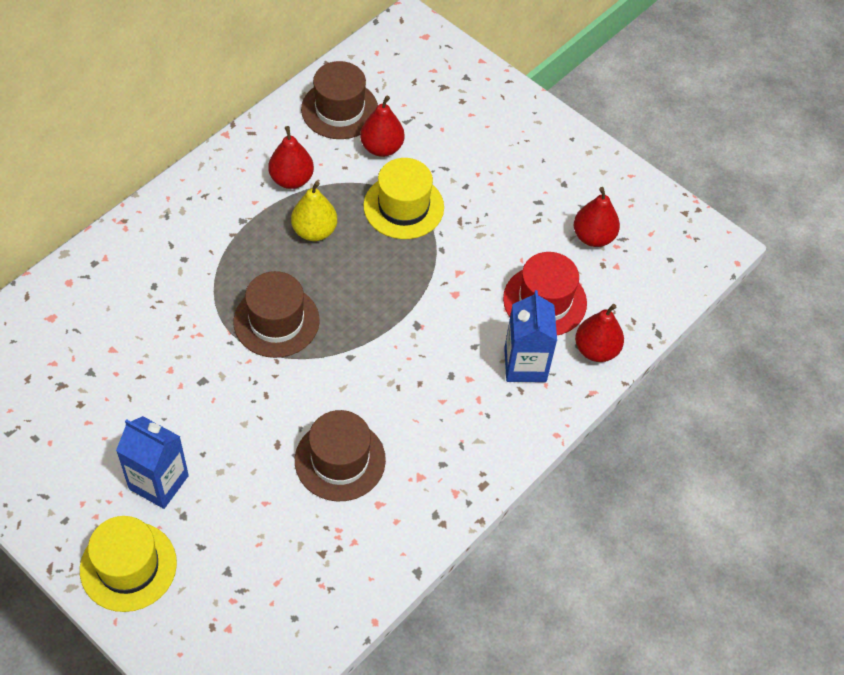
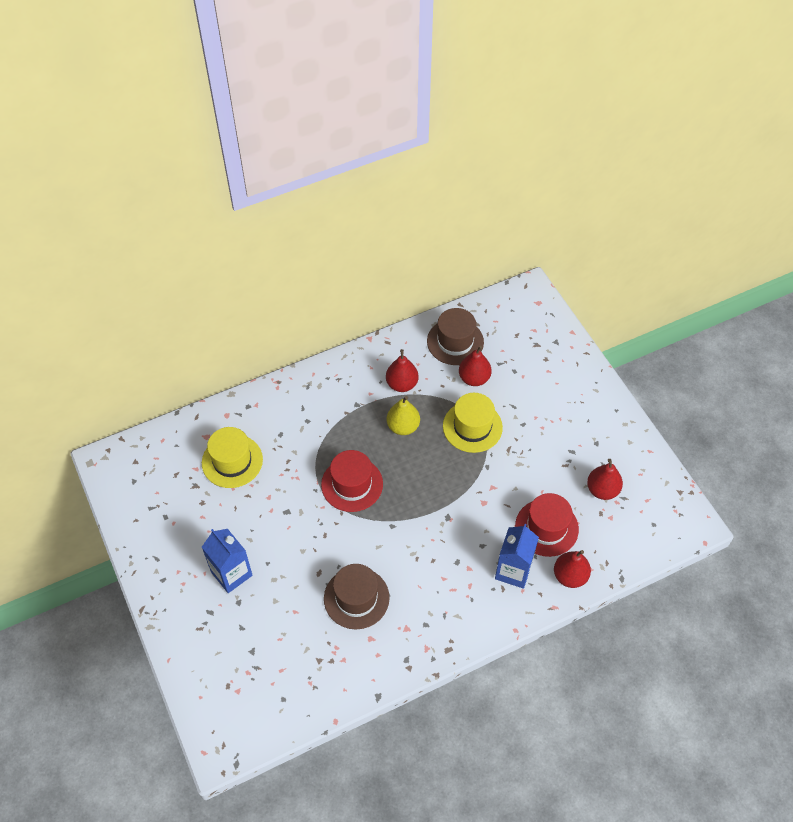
camera: 25 degrees right, 0 degrees up
yellow hat [80,516,177,612] -> yellow hat moved to [202,427,263,488]
brown hat [233,271,320,358] -> red hat [321,450,383,512]

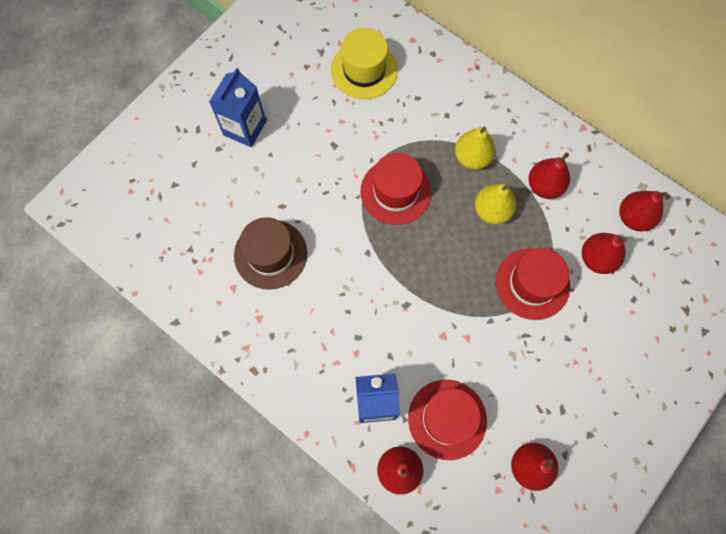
camera: 65 degrees right, 15 degrees up
brown hat [427,308,484,365] -> red pear [619,191,668,231]
yellow hat [443,393,503,453] -> red hat [496,248,570,320]
none -> yellow pear [455,127,495,170]

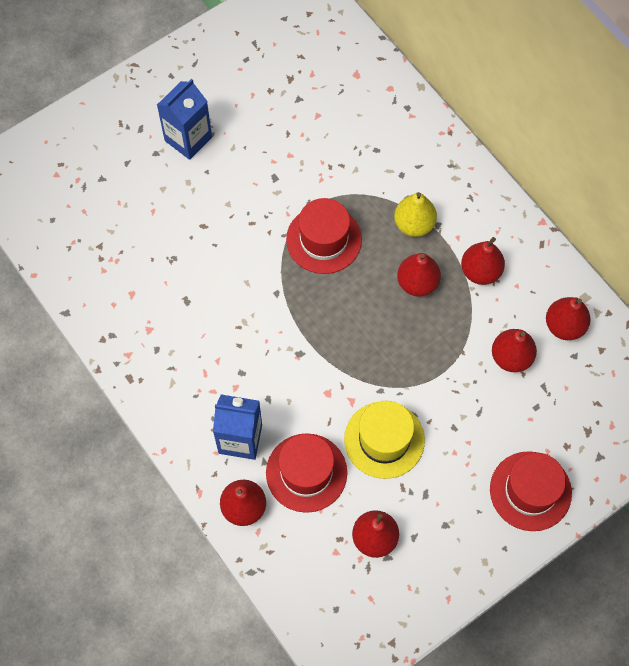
camera: 15 degrees right, 5 degrees down
brown hat [234,217,307,290] -> none
yellow hat [331,28,398,99] -> yellow hat moved to [344,401,425,479]
yellow pear [475,184,516,225] -> red pear [397,253,441,297]
red hat [496,248,570,320] -> red hat moved to [490,451,572,531]

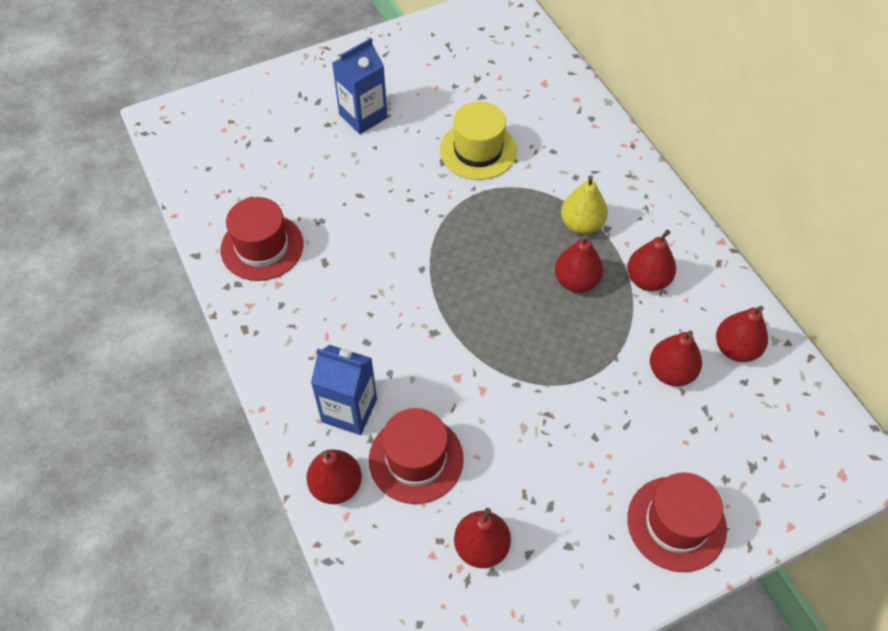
camera: 10 degrees right, 10 degrees down
red hat [286,198,362,274] -> red hat moved to [221,197,304,281]
yellow hat [344,401,425,479] -> yellow hat moved to [440,102,517,180]

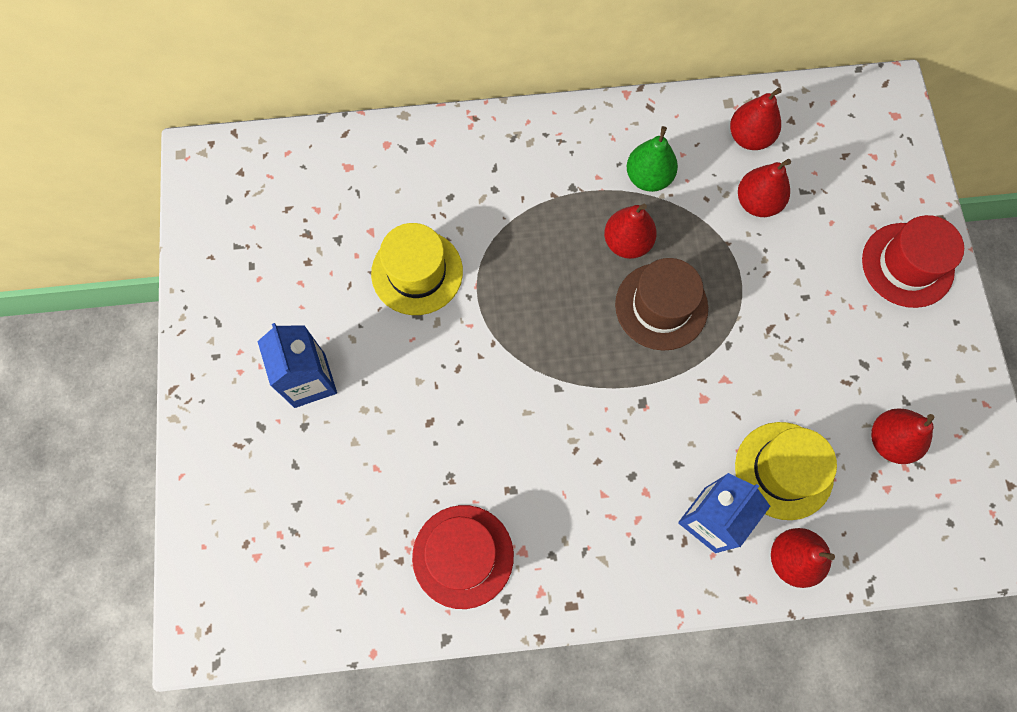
camera: 70 degrees left, 15 degrees up
red hat [369,408,464,504] -> yellow hat [735,422,837,520]
yellow pear [561,175,608,234] -> none
red pear [627,230,676,291] -> green pear [627,126,678,192]
none -> brown hat [615,258,708,351]

